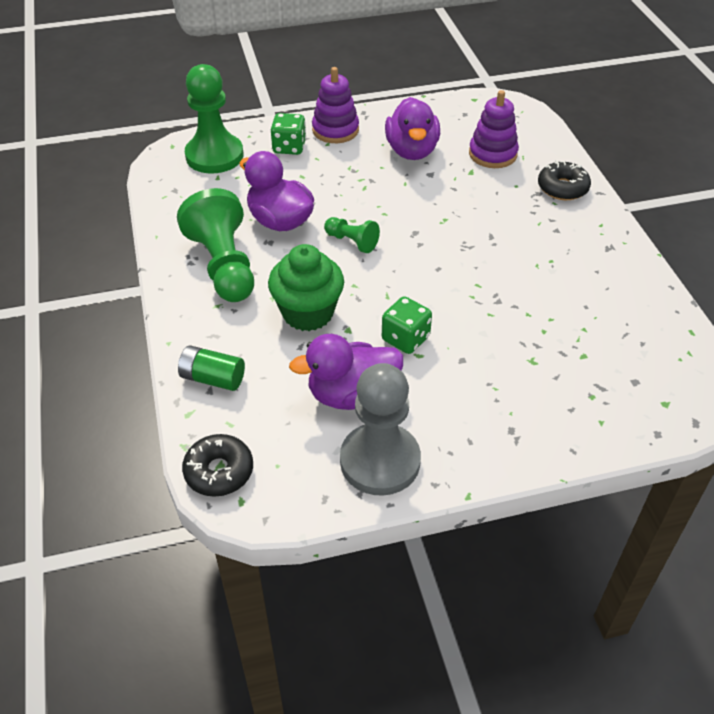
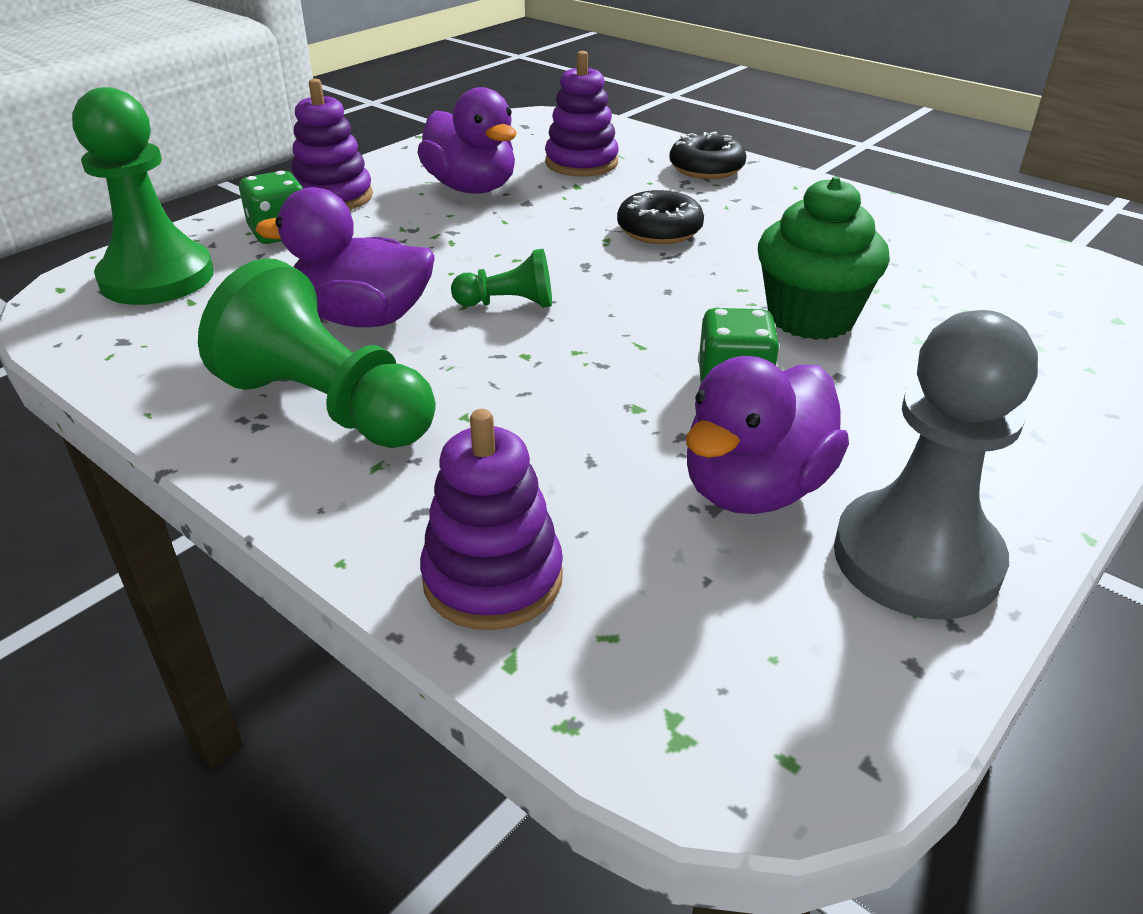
camera: 35 degrees left, 10 degrees down
green battery [178,345,245,391] -> purple stacking toy [420,409,563,630]
black donut [182,434,253,497] -> black donut moved to [617,190,704,244]
green cupcake [268,244,344,331] -> green cupcake moved to [758,176,890,340]

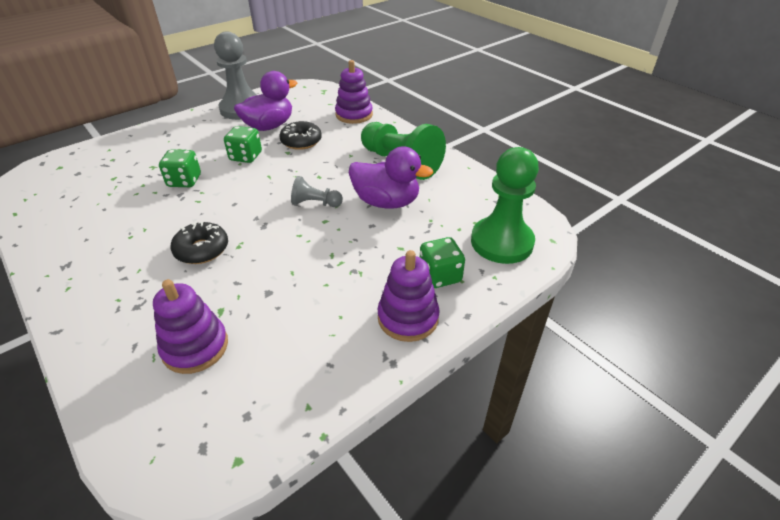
camera: 170 degrees left, 5 degrees up
purple duck [417,87,516,194] -> none
green pawn [451,249,552,308] -> grey pawn [291,176,343,207]
black donut [669,132,746,179] -> black donut moved to [279,121,322,150]
green cupcake [758,176,890,340] -> green dice [159,150,201,187]

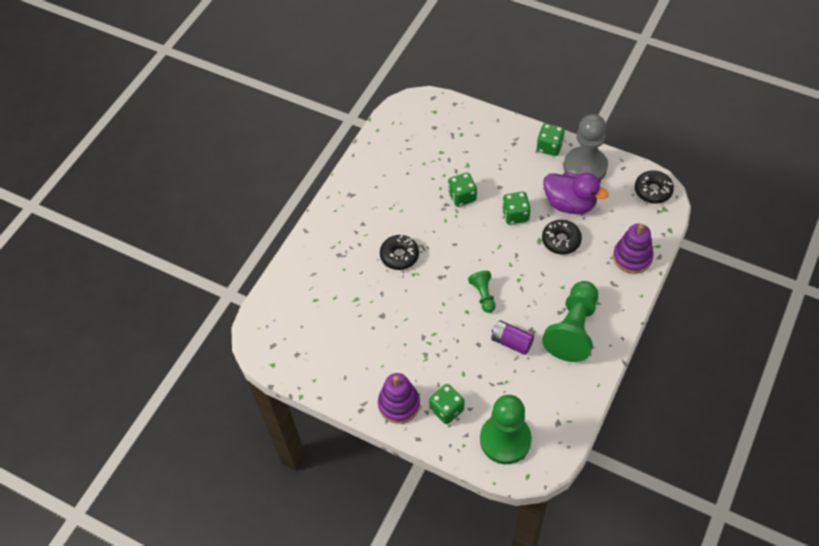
camera: 70 degrees right, 15 degrees up
purple stacking toy [153,279,228,374] -> none
grey pawn [291,176,343,207] -> green pawn [468,271,496,313]
purple duck [349,146,433,208] -> purple battery [491,320,534,355]
none -> green dice [537,123,565,156]
none -> black donut [635,170,674,204]

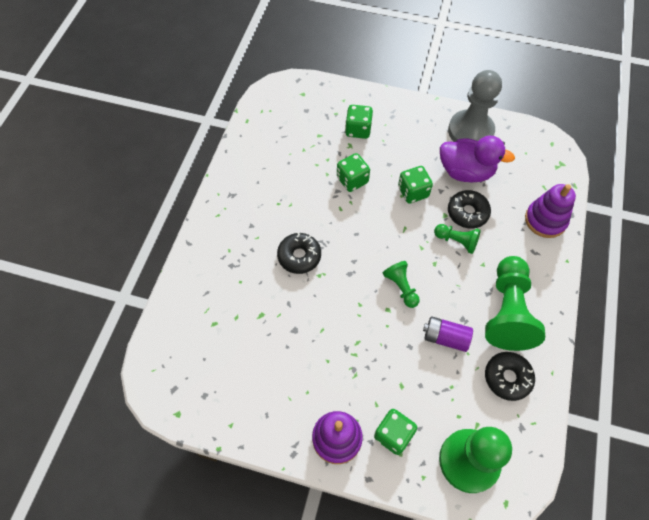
camera: 15 degrees left, 5 degrees up
green dice [537,123,565,156] -> green dice moved to [345,105,373,139]
black donut [635,170,674,204] -> black donut moved to [485,352,535,401]
none -> green pawn [434,224,481,254]

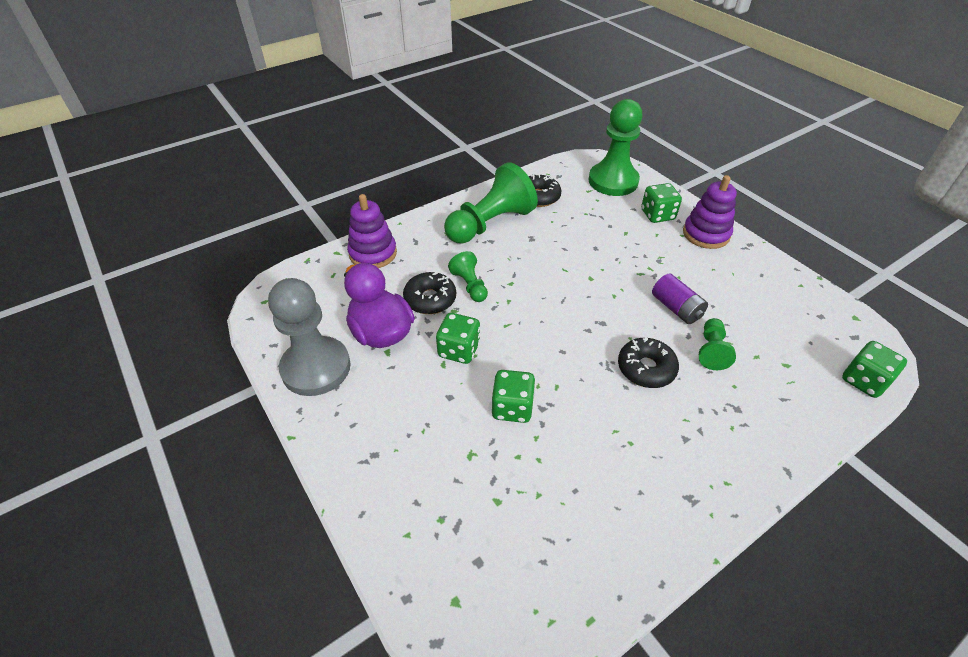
camera: 140 degrees left, 15 degrees down
green dice [345,105,373,139] -> green dice moved to [842,341,907,398]
green pawn [383,261,420,308] -> green pawn moved to [699,318,736,370]
purple battery [423,316,473,352] -> purple battery moved to [652,274,708,324]

